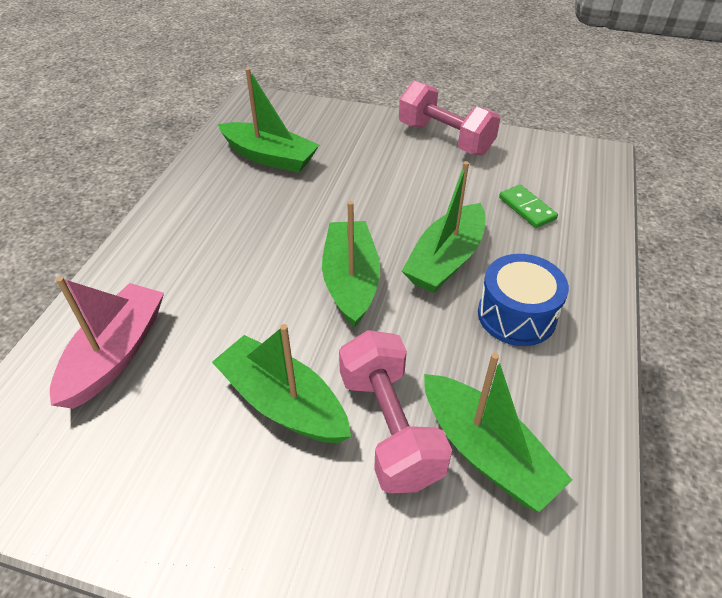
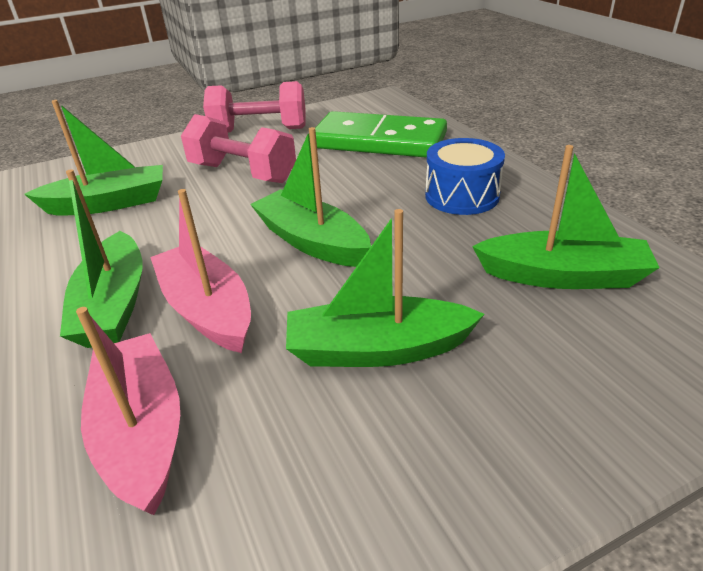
camera: 40 degrees left, 10 degrees down
pink dumbbell [339,330,452,493] -> pink dumbbell moved to [181,114,296,183]
green boat [402,161,486,293] -> green boat moved to [60,169,143,348]
green domino [499,185,558,228] -> green domino [315,111,447,158], size x2.39
none -> pink boat [150,189,251,353]

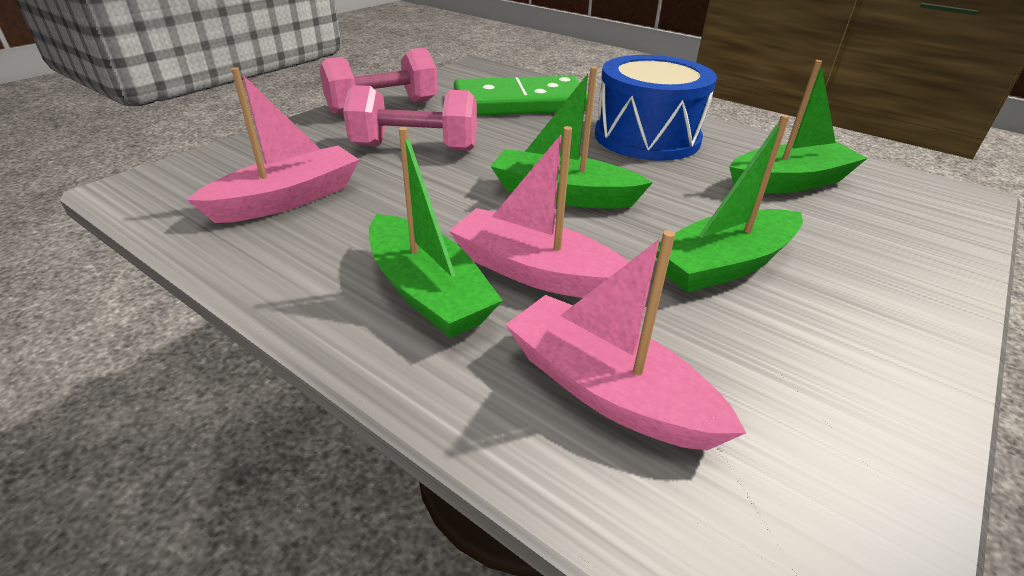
camera: 30 degrees left, 0 degrees up
green boat [24,100,163,215] -> pink boat [187,67,359,223]
blue drum [425,138,505,215] -> blue drum [595,55,717,161], size x1.52

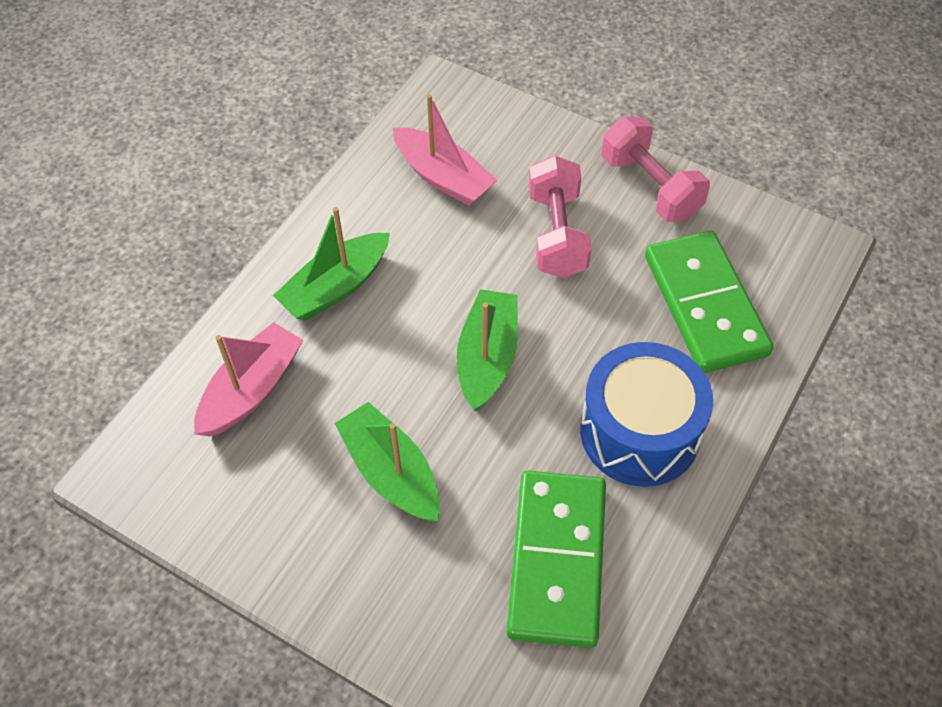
camera: 85 degrees right, 20 degrees up
pink boat [449,126,629,298] -> none
green boat [729,60,868,193] -> green domino [507,470,606,648]

